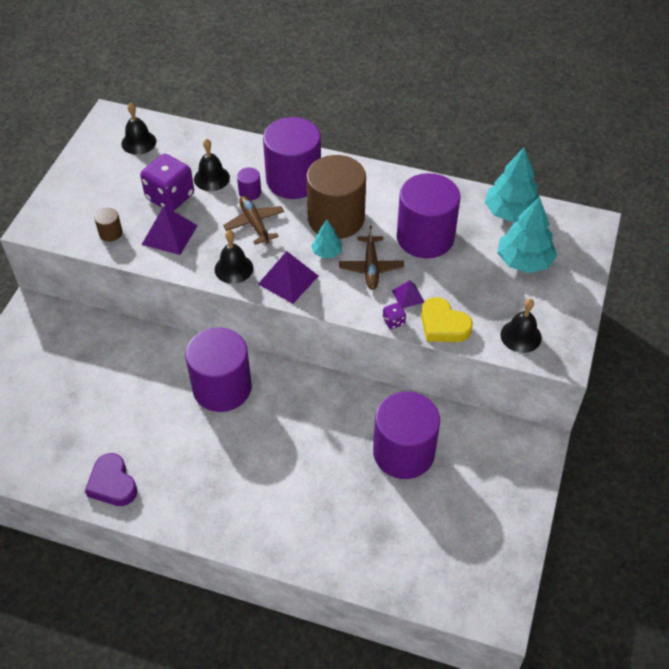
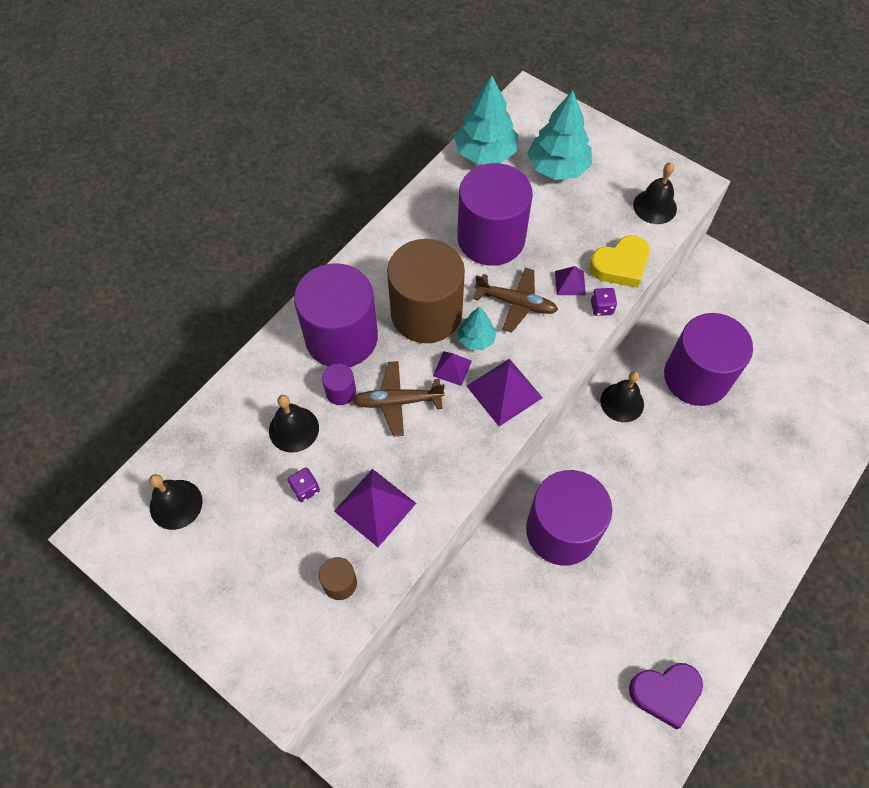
camera: 70 degrees left, 10 degrees up
purple dice [140,154,194,211] -> purple dice [288,468,320,502], size x0.43
black bell [215,230,253,284] -> black bell moved to [600,371,644,422]
none -> purple pyramid [433,351,472,386]

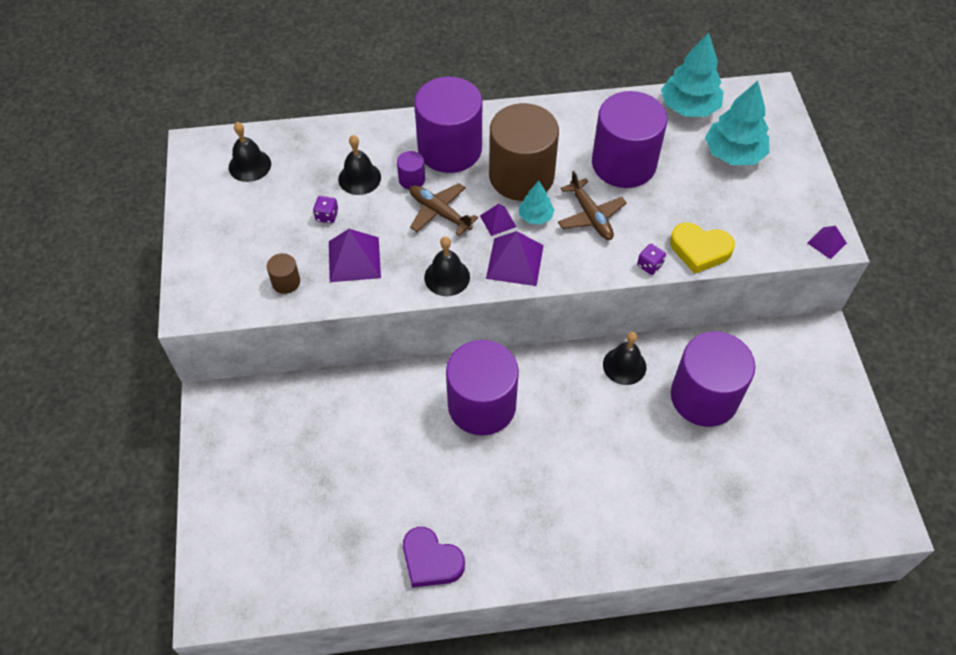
camera: 45 degrees right, 5 degrees down
purple pyramid [555,266,586,295] -> purple pyramid moved to [807,226,847,259]
black bell [633,162,677,224] -> black bell moved to [424,236,470,296]

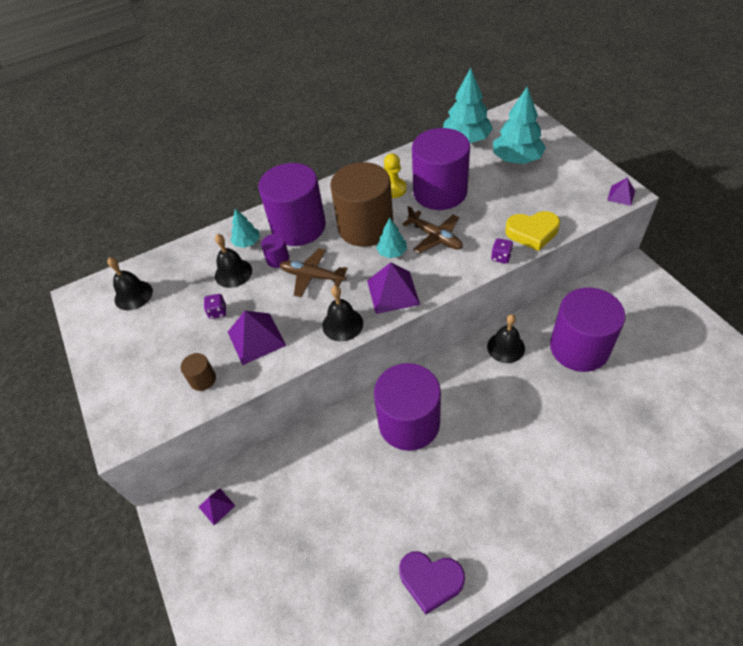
camera: 15 degrees left, 5 degrees down
purple pyramid [480,204,516,236] -> purple pyramid moved to [199,488,235,525]
none -> turquoise tree [230,209,260,248]
none -> yellow pawn [384,153,407,198]

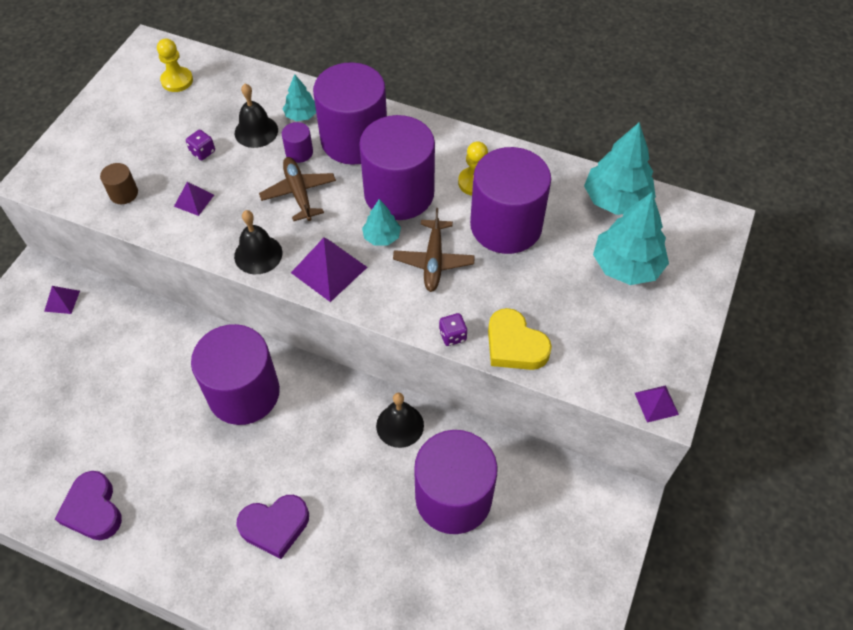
camera: 45 degrees right, 5 degrees up
black bell [107,257,153,311] -> yellow pawn [157,38,193,92]
purple pyramid [228,311,286,365] -> purple pyramid [174,182,214,216], size x0.57
brown cylinder [330,162,393,247] -> purple cylinder [359,115,435,220]
none -> purple heart [237,495,309,559]

